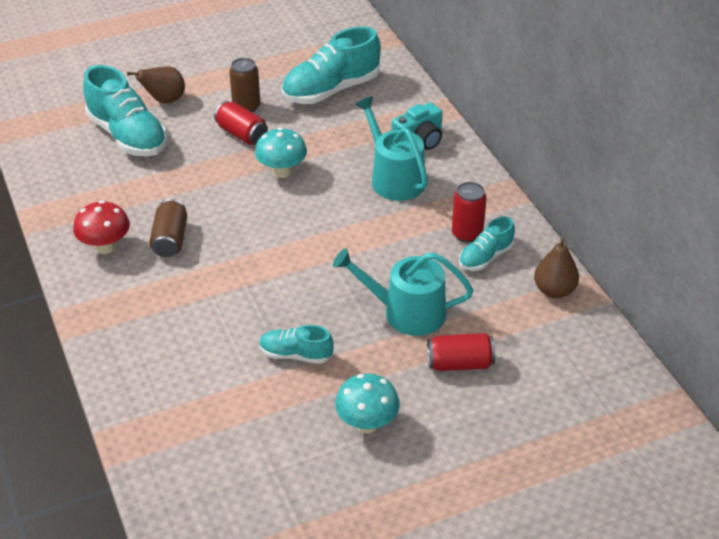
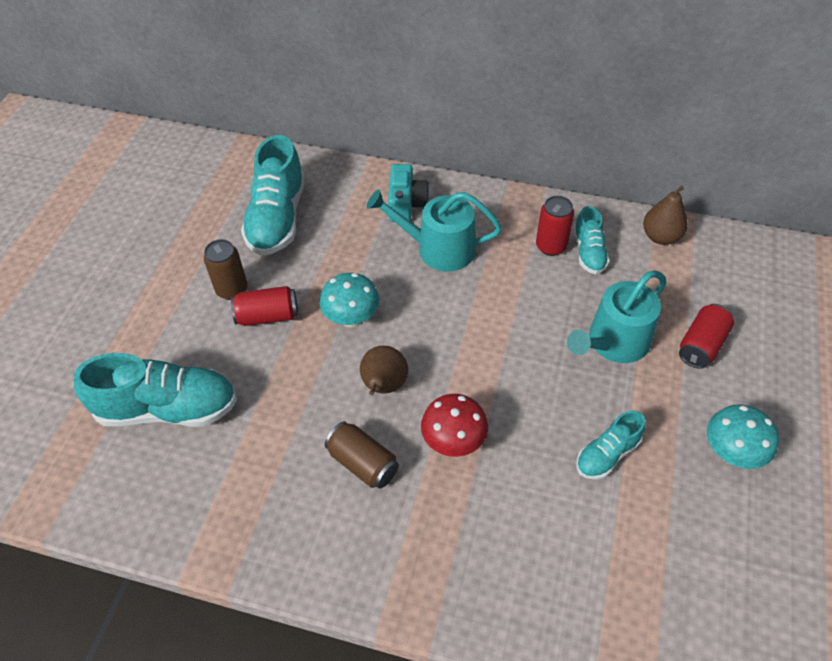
camera: 50 degrees left, 10 degrees up
red mushroom [73,201,130,254] -> red mushroom moved to [421,394,488,457]
brown pear [127,66,185,104] -> brown pear moved to [360,346,408,395]

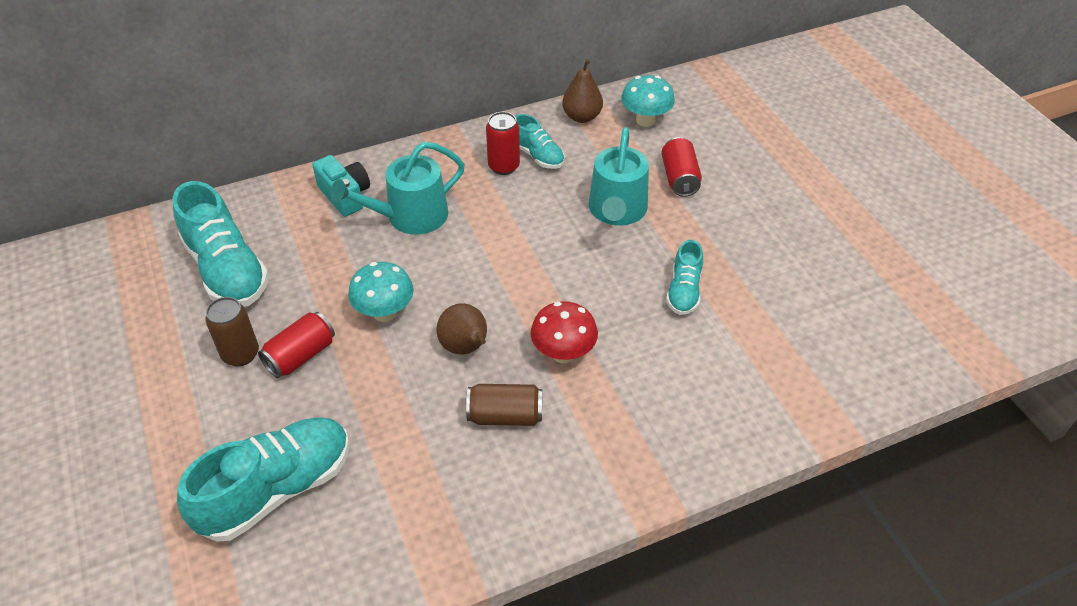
camera: 40 degrees left, 5 degrees down
turquoise mushroom [707,404,779,469] -> turquoise mushroom moved to [621,75,675,127]

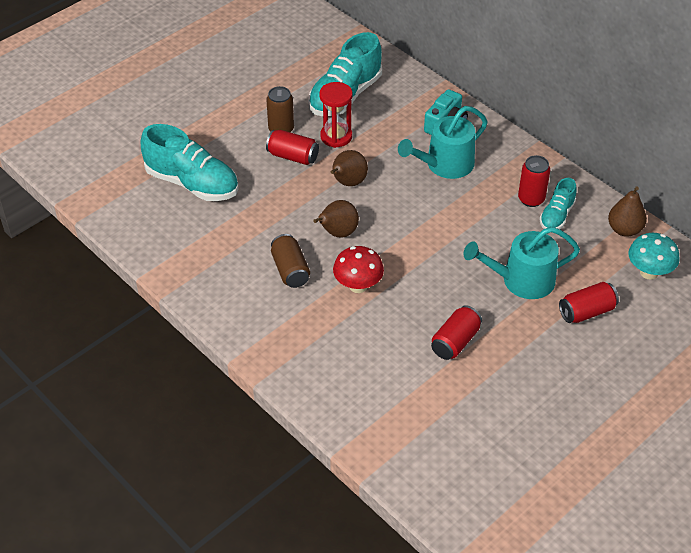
camera: 70 degrees right, 0 degrees up
turquoise watering can [330,142,465,235] -> turquoise watering can turned 75 degrees counterclockwise [398,106,488,179]
turquoise mushroom [348,262,414,322] -> brown pear [330,150,368,186]
turquoise shoe [666,240,703,315] -> red can [431,305,482,360]
none -> red hourglass [320,82,353,148]

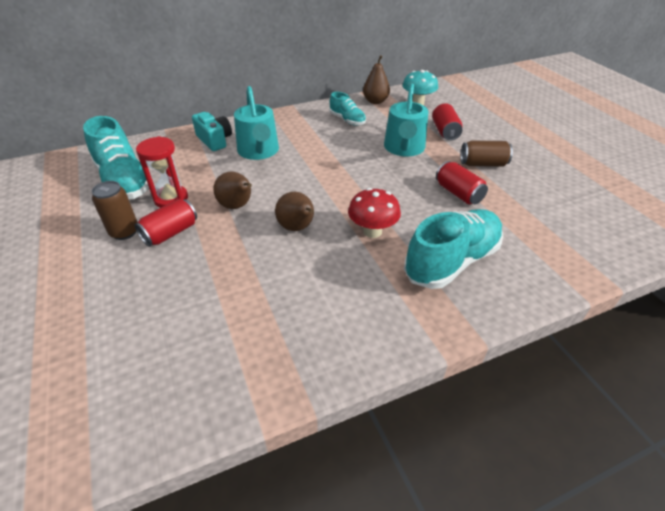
camera: 70 degrees left, 5 degrees down
turquoise shoe [141,124,239,201] -> turquoise shoe moved to [404,209,503,289]
brown can [271,234,310,288] -> brown can moved to [461,141,513,167]
red can [518,155,550,207] -> none

